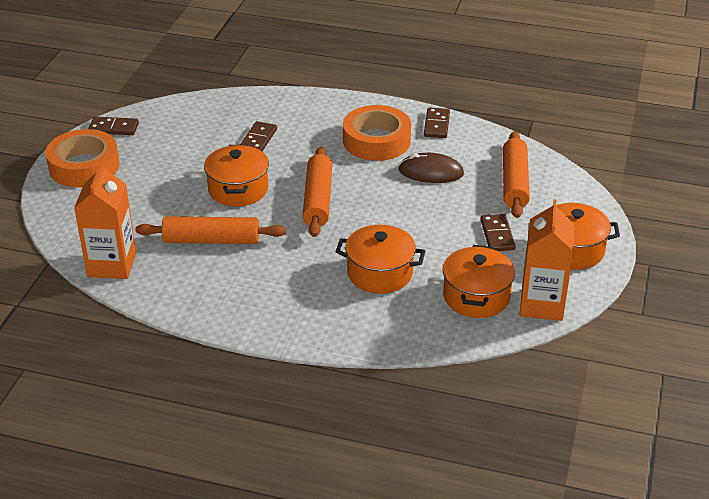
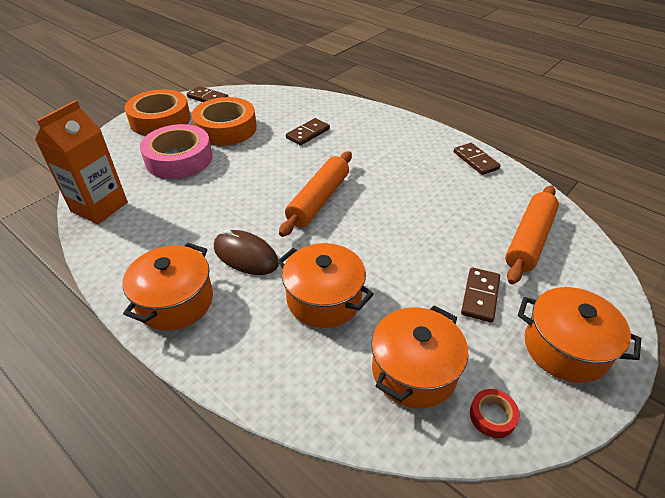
camera: 25 degrees right, 5 degrees up
orange rolling pin [136,216,286,244] -> none
orange pot [204,144,269,207] -> orange pot moved to [123,243,213,331]
orange tape [343,105,411,161] -> orange tape moved to [192,97,257,146]
brown mouse [398,153,464,183] -> brown mouse moved to [214,229,279,275]
brown domino [424,107,450,138] -> brown domino turned 60 degrees counterclockwise [454,143,501,175]
orange carton [520,199,575,321] -> red tape [470,389,520,438]
none -> pink tape [140,124,212,179]

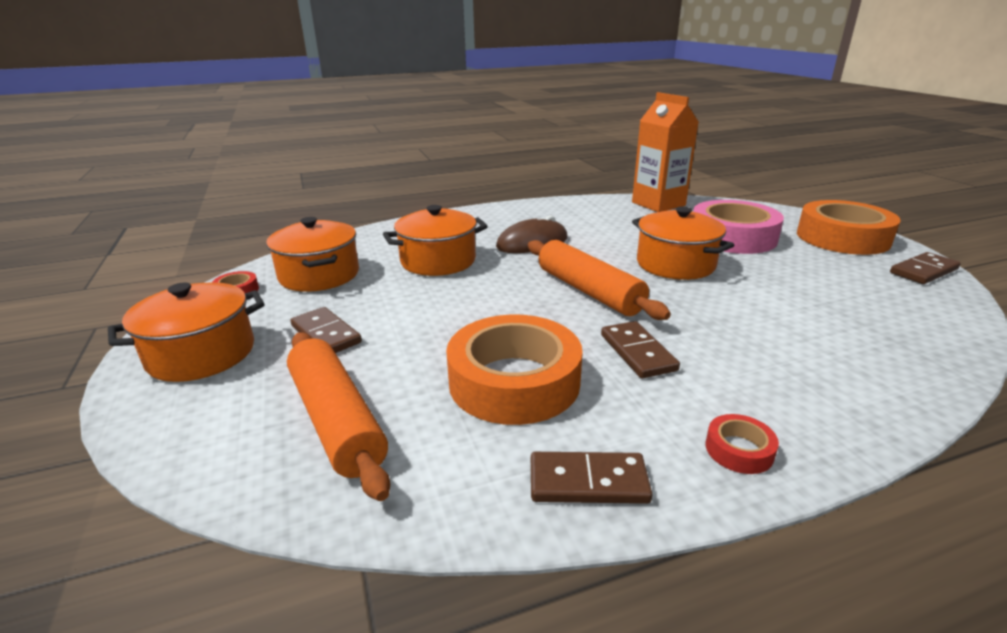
camera: 120 degrees right, 15 degrees down
orange pot [123,243,213,331] -> orange pot moved to [632,206,734,280]
orange tape [192,97,257,146] -> orange tape moved to [446,315,583,425]
brown domino [286,118,330,145] -> brown domino moved to [601,321,680,378]
none -> red tape [706,414,779,474]

